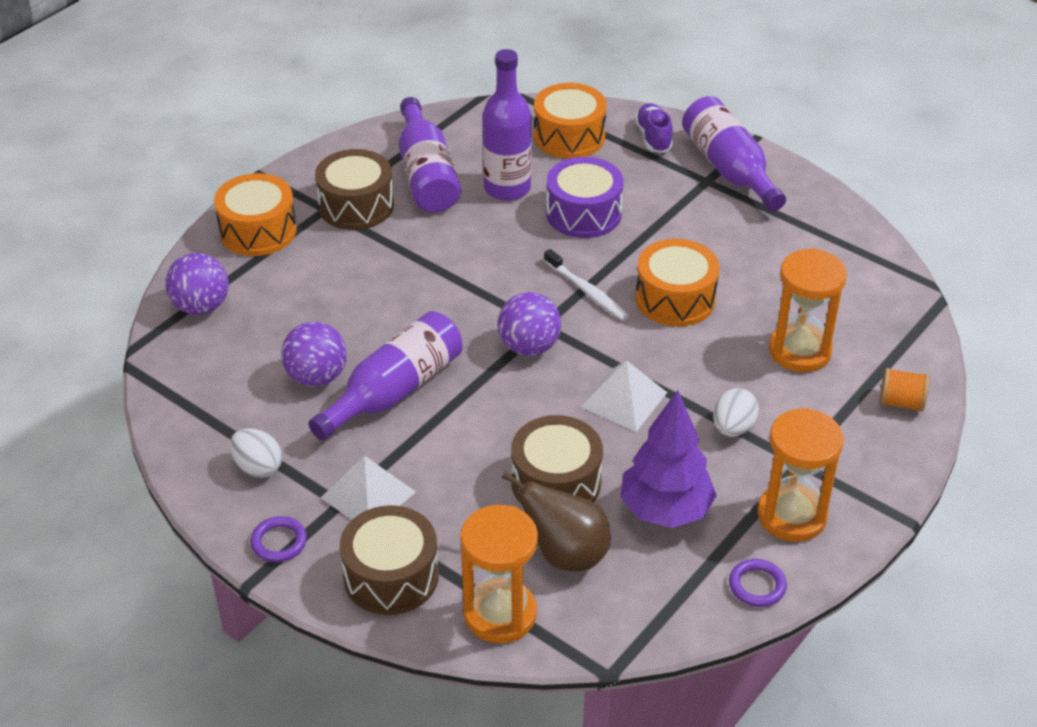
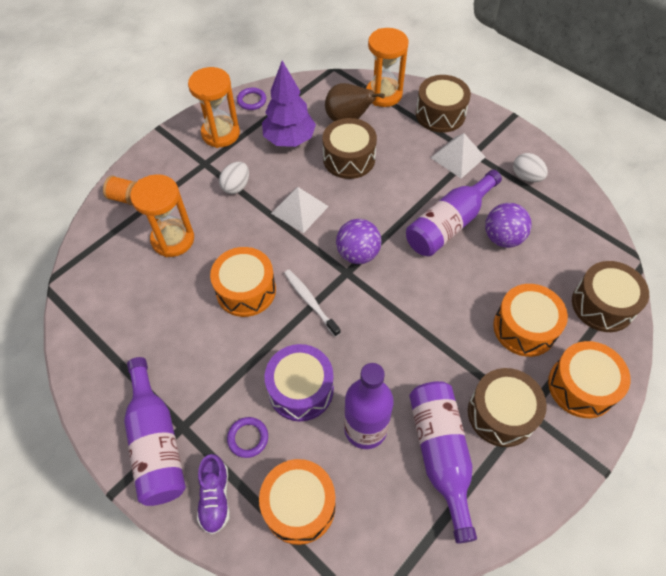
camera: 175 degrees left, 15 degrees up
purple ball [165,253,229,315] -> brown drum [572,261,649,332]
purple ring [250,516,307,562] -> purple ring moved to [227,417,268,458]
none -> orange drum [493,284,568,357]

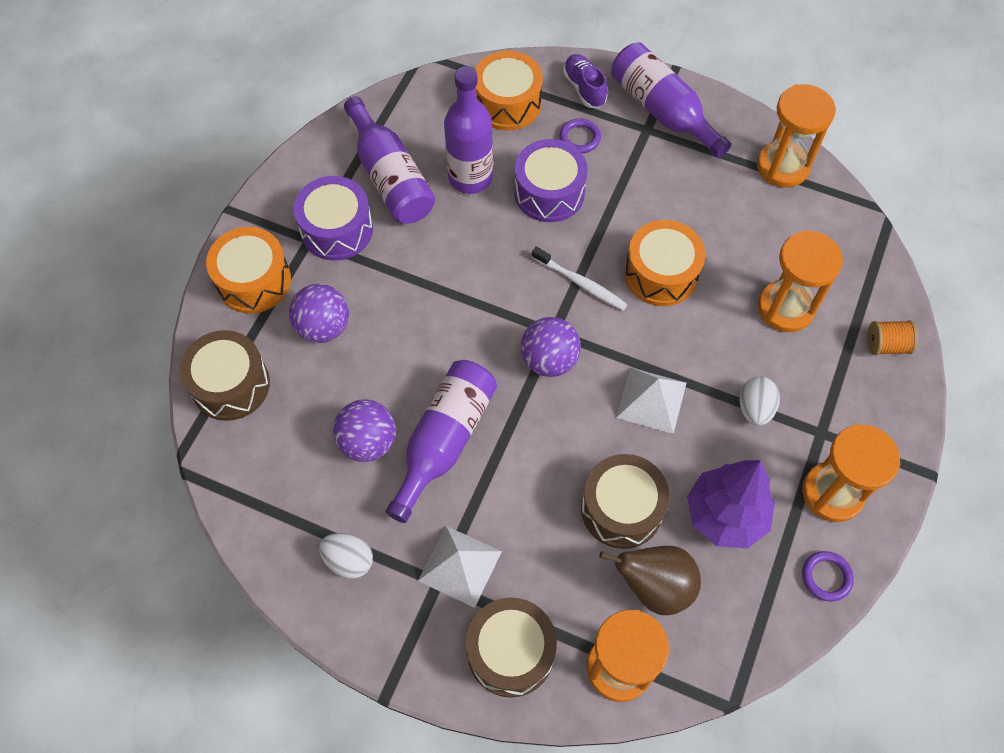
camera: 160 degrees right, 5 degrees up
brown drum [468,368,547,447] -> purple drum [294,176,373,261]
orange drum [493,284,568,357] -> purple ball [289,284,349,343]
none -> orange hourglass [757,84,836,188]

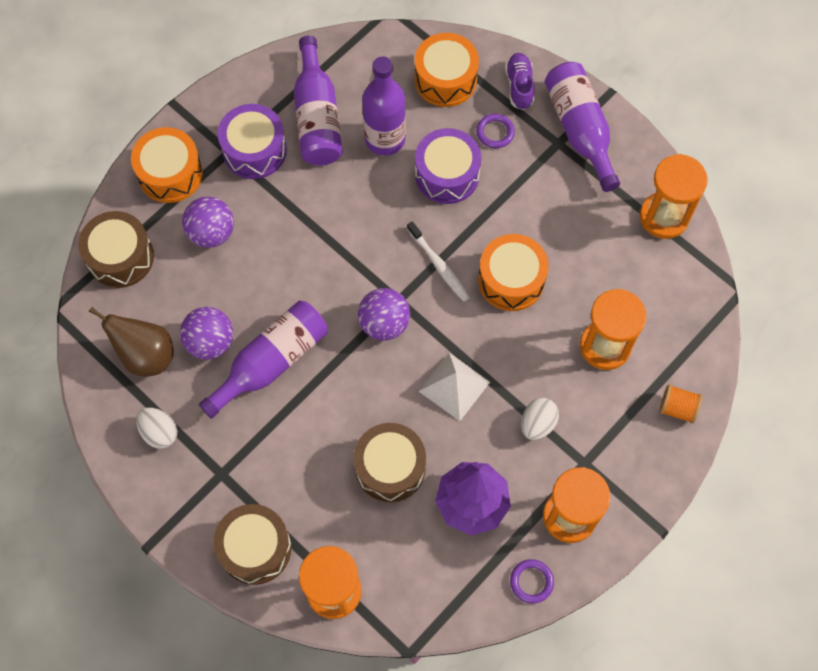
camera: 20 degrees right, 5 degrees up
white pyramid [418,526,502,608] -> none
brown pear [599,546,701,615] -> brown pear moved to [89,307,174,376]

